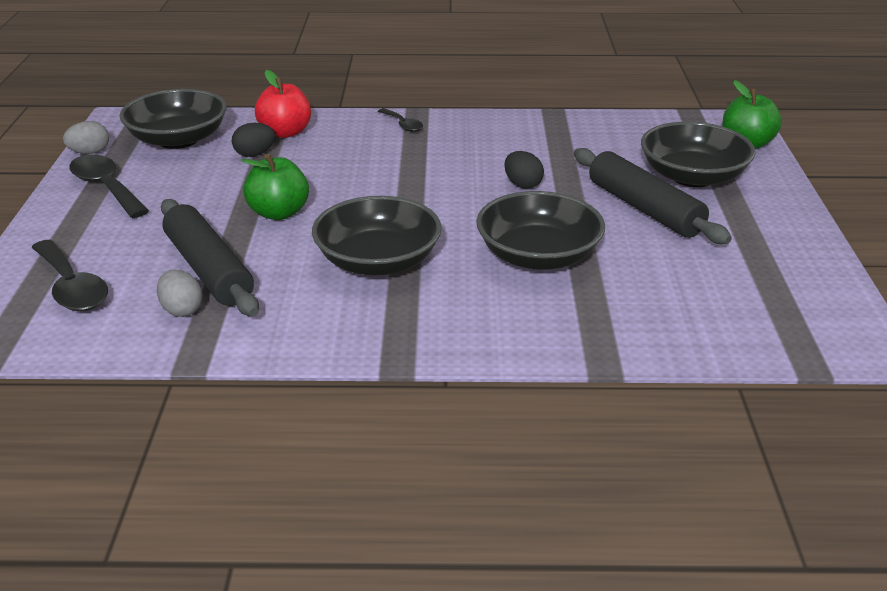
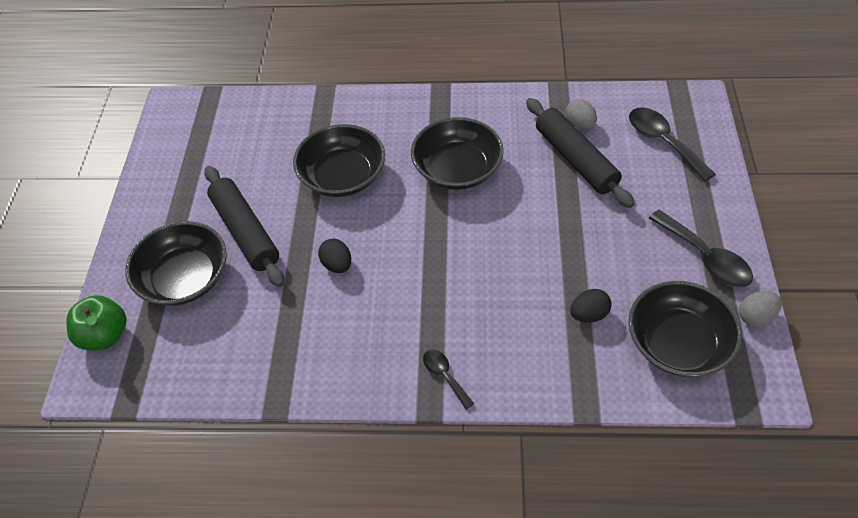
camera: 175 degrees left, 20 degrees up
green apple [241,154,309,220] -> none
red apple [255,70,311,138] -> none

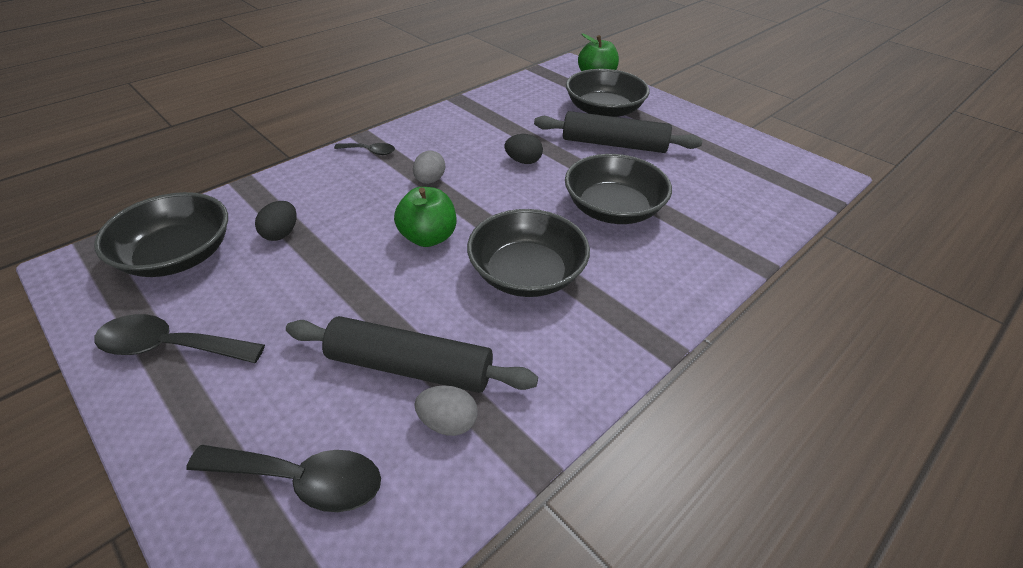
camera: 130 degrees right, 10 degrees down
grey egg [739,291,782,326] -> grey egg moved to [413,151,445,184]
none -> green apple [394,187,456,247]

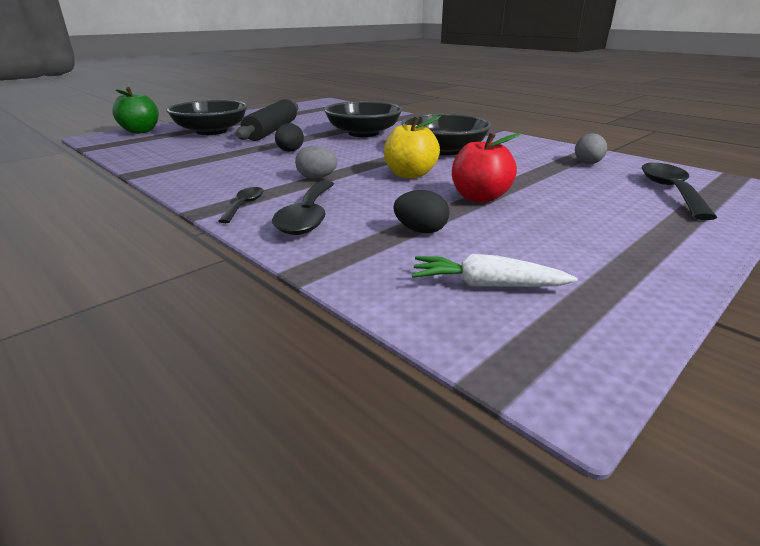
camera: 90 degrees left, 15 degrees down
black bowl [94,192,228,277] -> white carrot [412,254,578,287]
black spoon [94,314,265,363] -> black spoon moved to [272,180,334,235]
black rolling pin [286,316,538,393] -> none
green apple [394,187,456,247] -> yellow apple [384,116,441,179]
none -> red apple [452,132,521,203]

